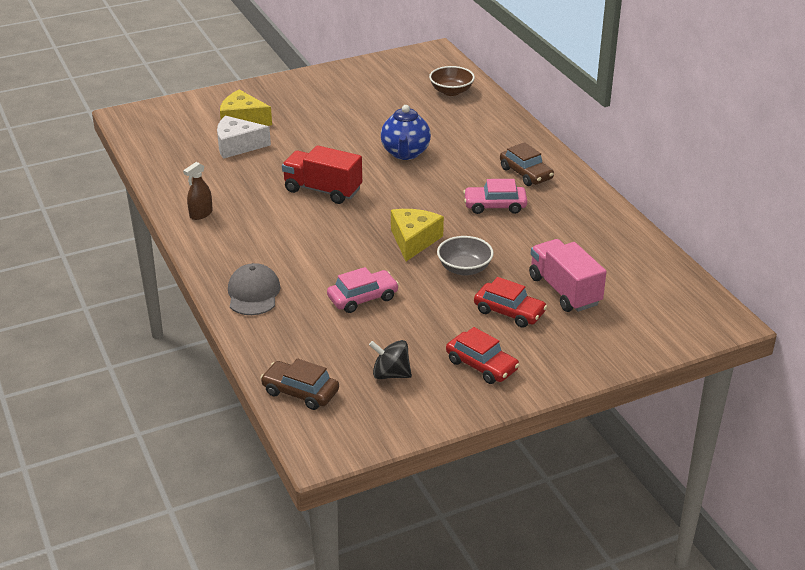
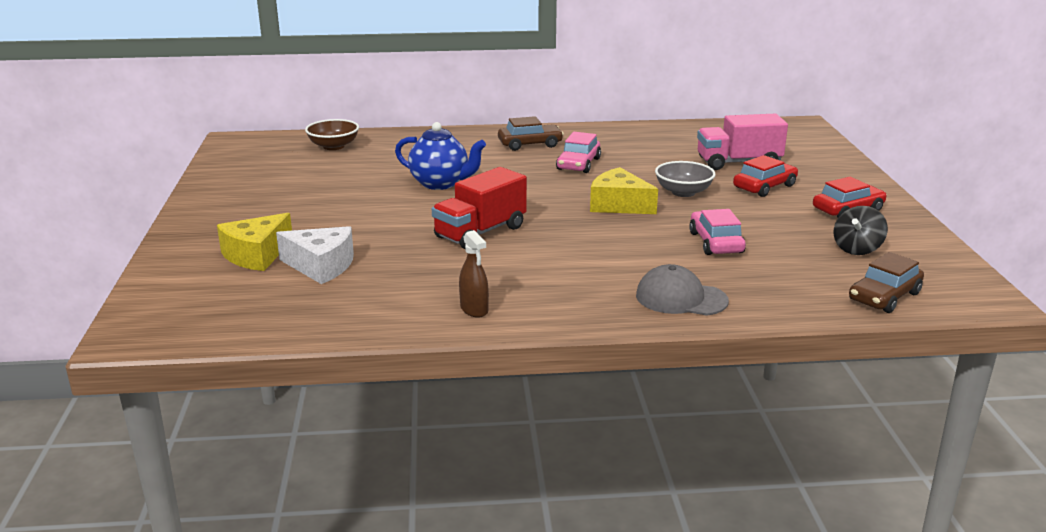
camera: 70 degrees left, 10 degrees down
white cheese [217,116,271,159] -> white cheese turned 90 degrees counterclockwise [276,226,354,284]

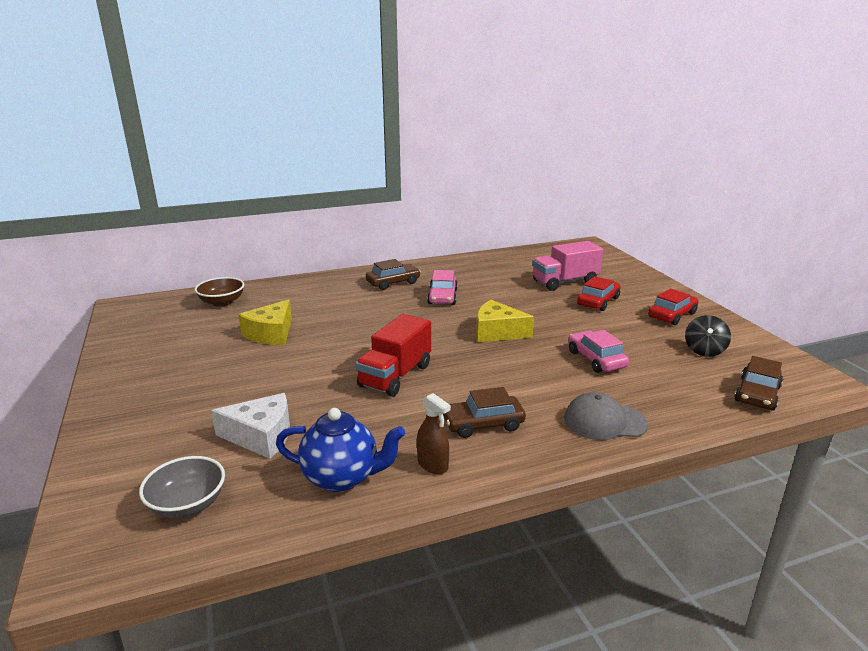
camera: 15 degrees left, 0 degrees up
yellow cheese [217,213,292,271] -> yellow cheese moved to [238,299,292,345]
blue teapot [395,122,486,190] -> blue teapot moved to [276,408,405,492]
grey bowl [655,161,716,197] -> grey bowl moved to [139,456,225,518]
none -> brown car [443,387,526,438]

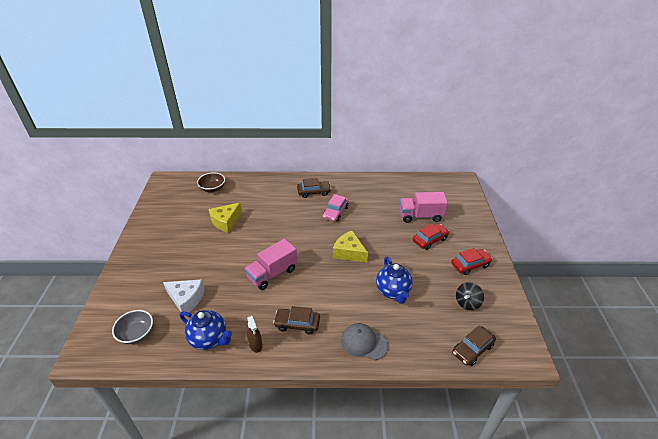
camera: 20 degrees right, 15 degrees up
red truck [355,314,431,397] -> pink truck [244,238,297,290]
pink car [568,330,629,373] -> blue teapot [376,257,413,304]

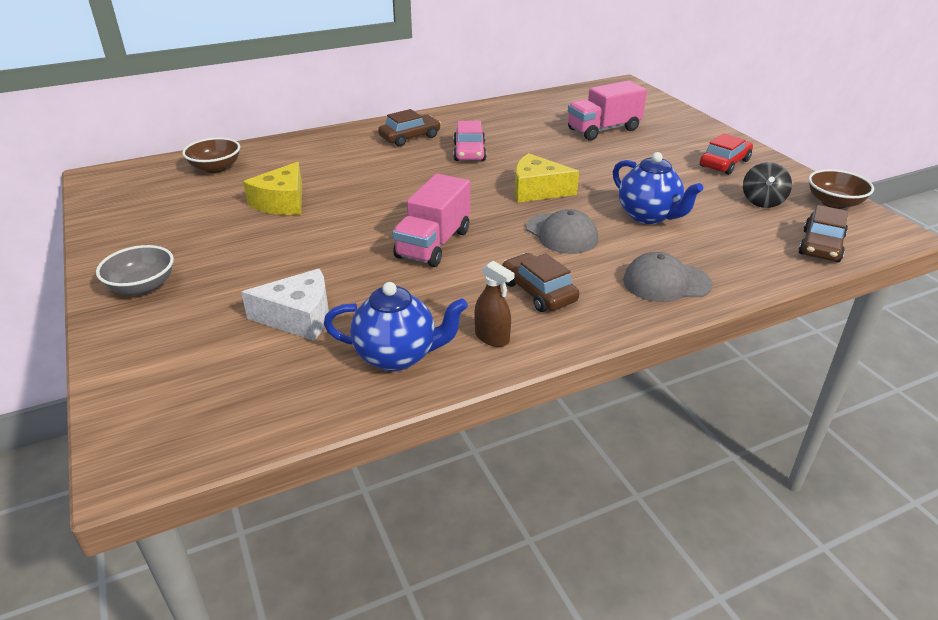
camera: 25 degrees left, 5 degrees down
grey bowl [112,310,153,344] -> grey bowl moved to [96,245,174,295]
brown car [273,306,320,334] -> brown car turned 75 degrees clockwise [502,253,580,312]
red car [413,224,449,250] -> none
none -> grey cap [526,209,598,254]
none -> brown bowl [808,169,874,209]

